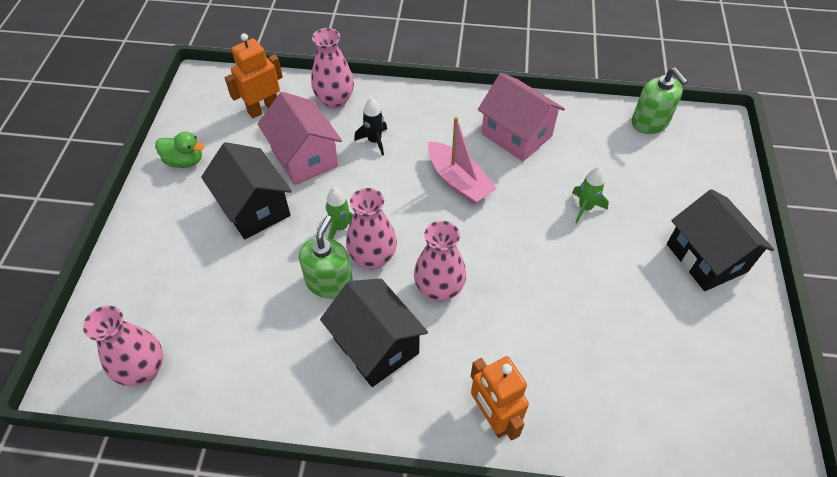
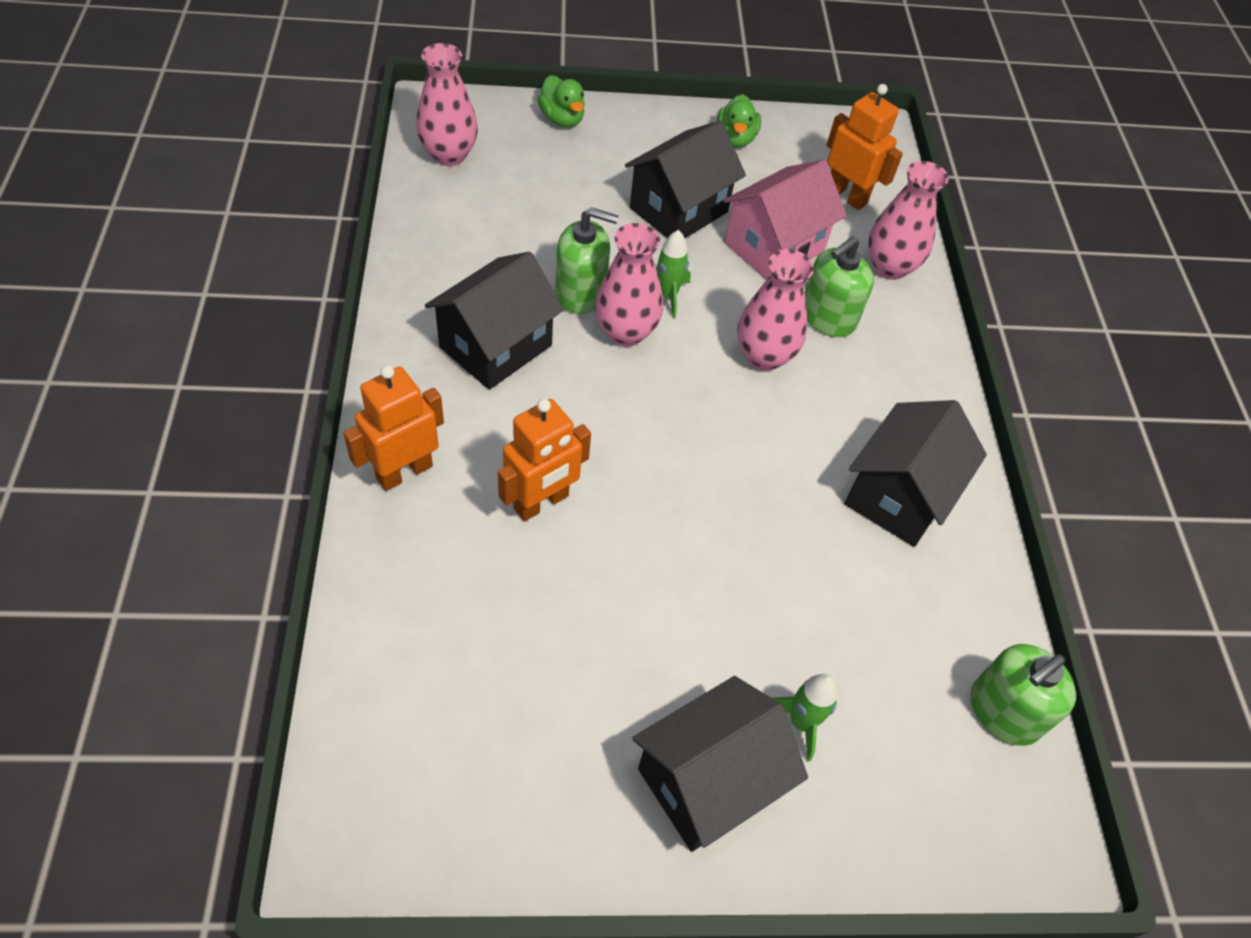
camera: 75 degrees right, 0 degrees up
black rocket [354,98,387,156] -> green soap dispenser [805,236,874,337]
pink vase [414,221,466,302] -> pink vase moved to [737,249,814,371]
pink boat [428,117,497,205] -> none
pink house [478,73,565,162] -> black house [845,400,987,547]
green rocket [572,167,609,224] -> green rocket moved to [773,674,838,761]
none -> orange robot [498,399,591,521]
none -> green duck [537,75,585,127]

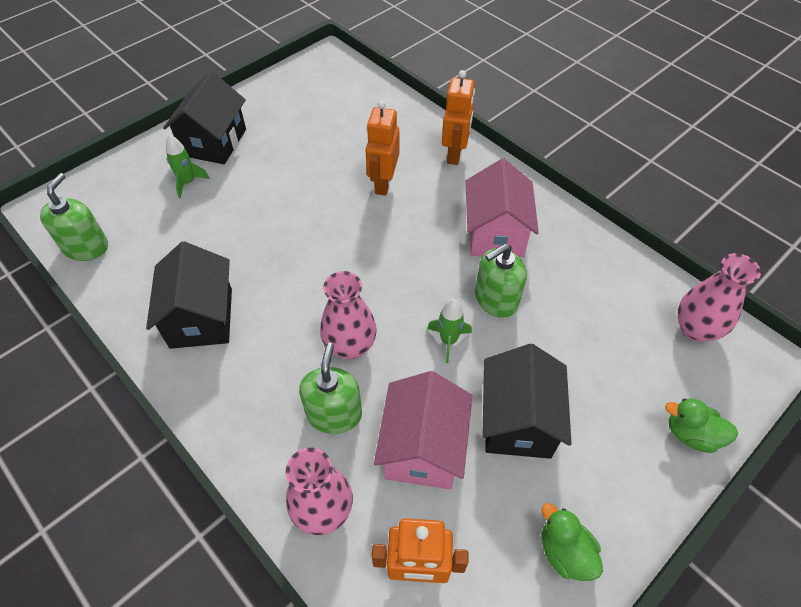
camera: 145 degrees right, 0 degrees up
black house [425,251,564,390] -> pink house [466,159,539,257]
pink vase [595,223,663,347] -> none

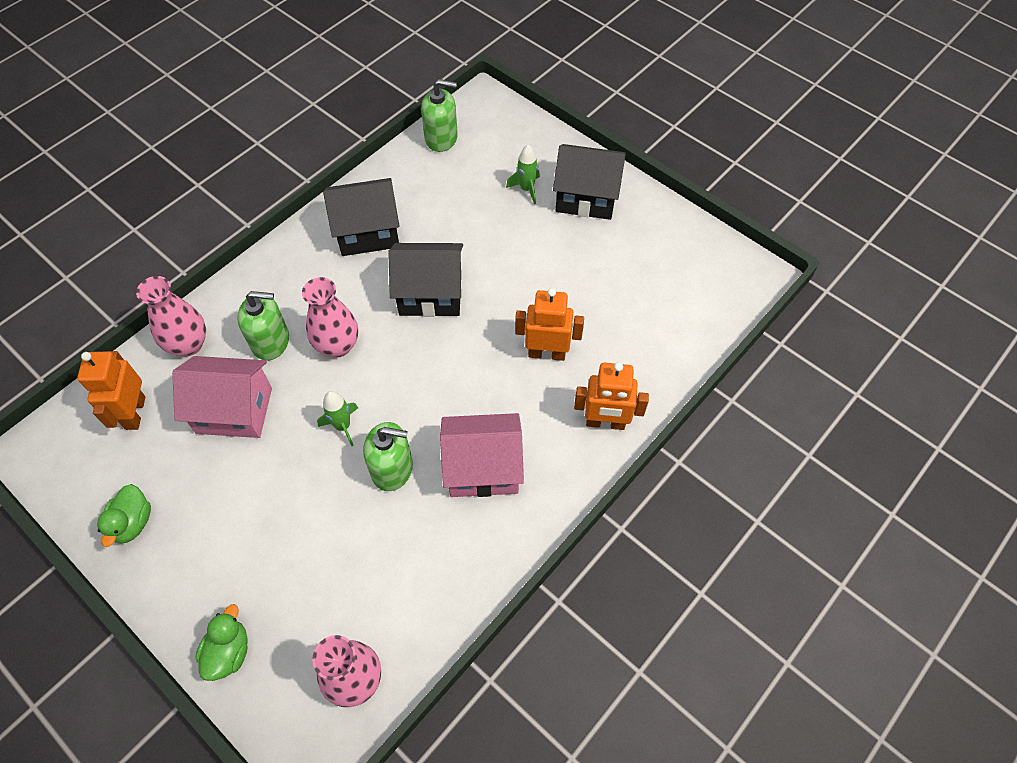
camera: 85 degrees right, 5 degrees up
green soap dispenser [475,244,527,318] -> green soap dispenser turned 135 degrees clockwise [363,422,413,491]
black house [482,344,572,459] -> black house moved to [388,243,463,317]
green duck [542,503,603,581] -> green duck turned 135 degrees clockwise [97,484,151,547]

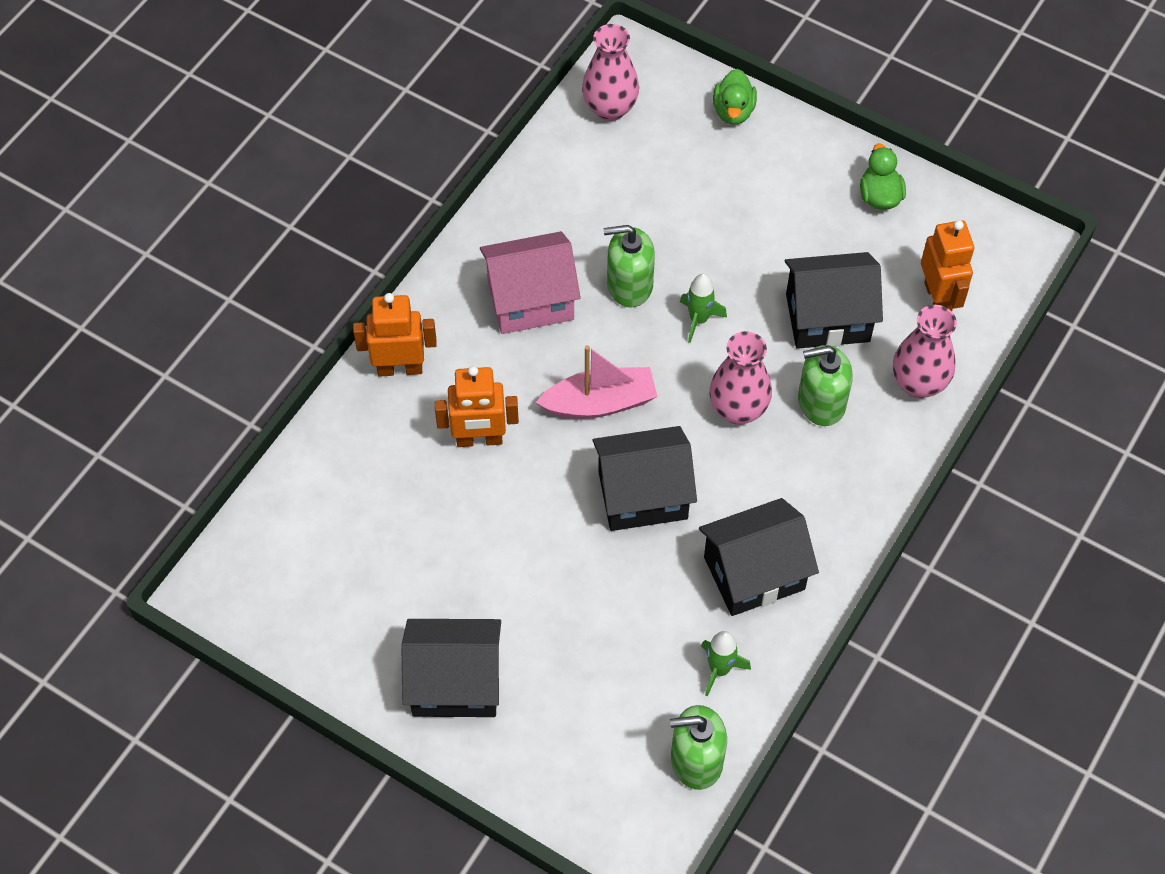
camera: 170 degrees right, 0 degrees up
pink house [172,356,272,438] -> black house [785,252,883,349]
green rocket [506,145,540,204] -> green rocket moved to [701,631,751,697]
none -> pink boat [536,345,658,418]

